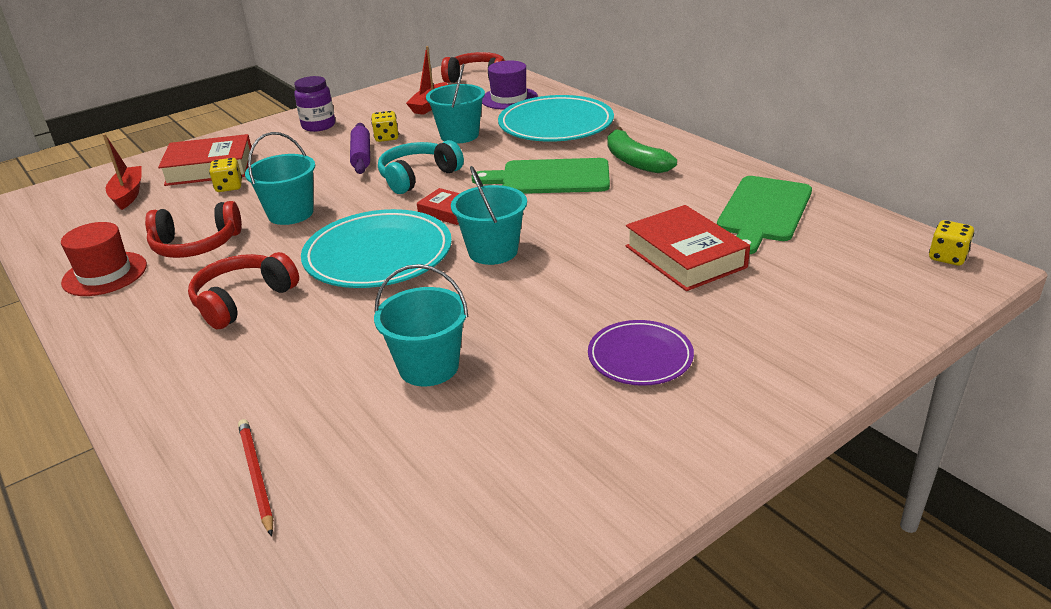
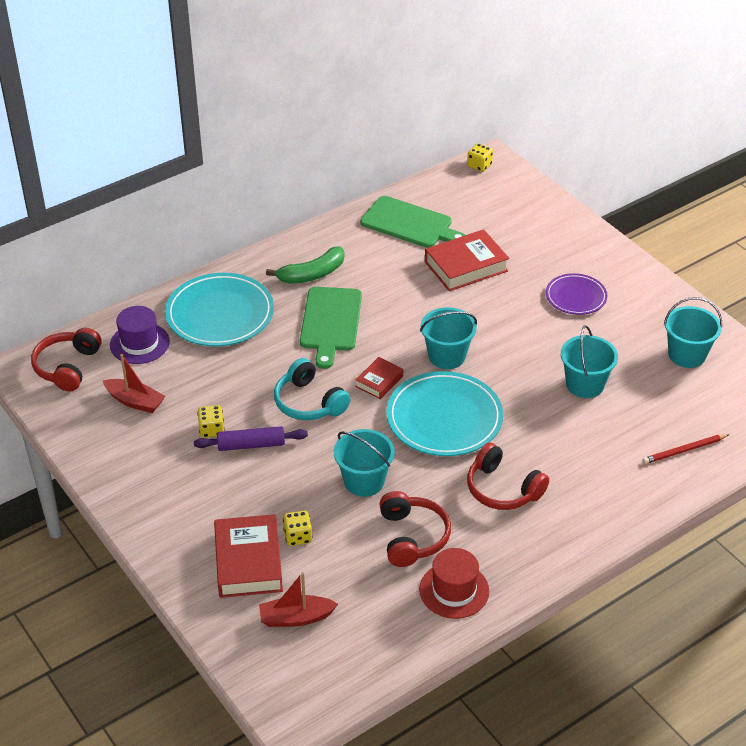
camera: 90 degrees left, 10 degrees up
purple jar [294,76,335,132] -> none
turquoise bucket [426,64,485,144] -> turquoise bucket moved to [664,297,722,368]

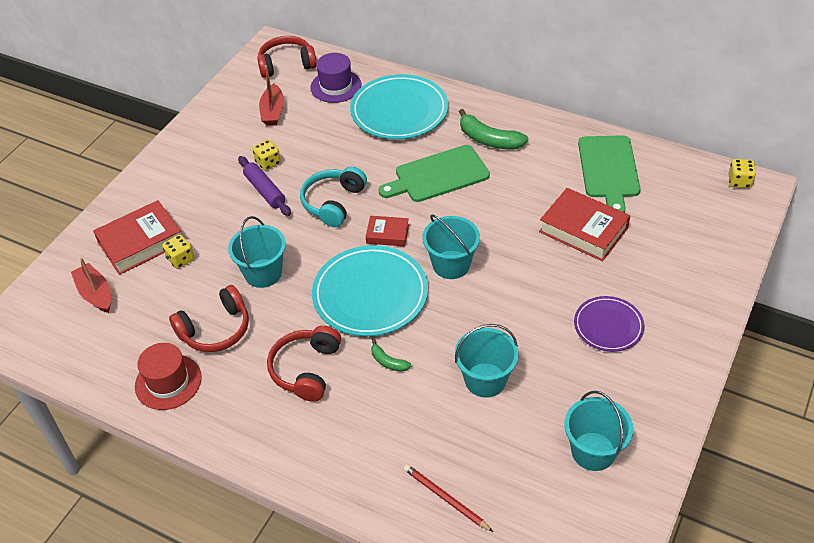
camera: 65 degrees right, 5 degrees up
none -> green banana [371,339,411,372]

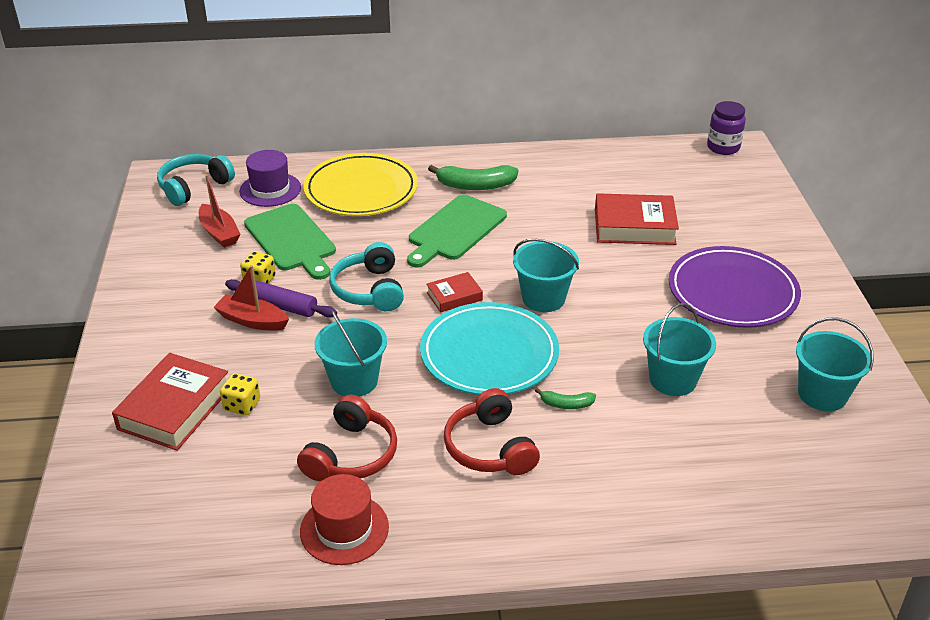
camera: 35 degrees left, 10 degrees down
red boat [71,257,111,313] -> red boat moved to [214,265,289,331]
red headphones [257,36,317,78] -> turquoise headphones [157,154,235,206]
turquoise plate [350,74,448,139] -> yellow plate [303,153,418,216]
red pencil [403,464,493,532] -> none
purple plate [574,296,644,352] -> purple plate [669,246,801,328], size x1.74
green cutting board [578,135,641,213] -> green cutting board moved to [244,204,336,280]
yellow dice [728,159,756,188] -> purple jar [707,101,746,155]

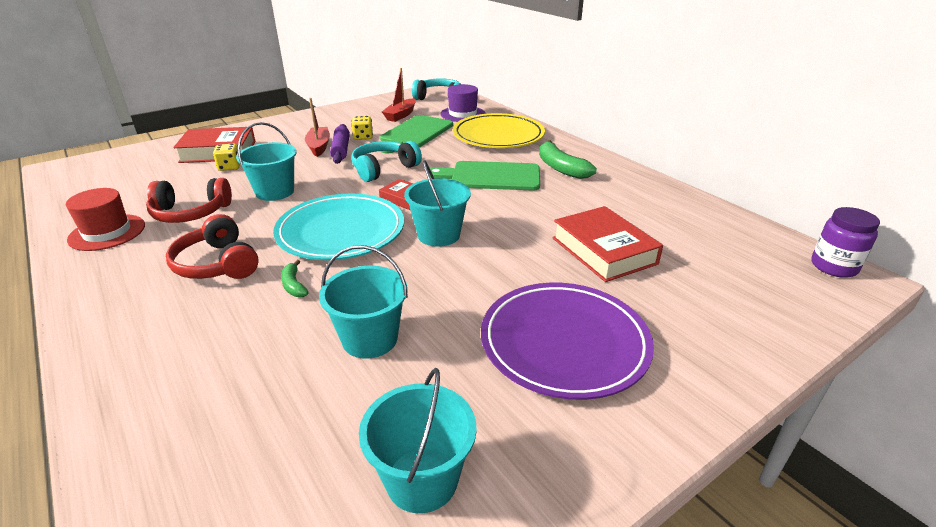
camera: 60 degrees right, 5 degrees down
red headphones [444,388,540,475] -> red headphones turned 75 degrees counterclockwise [166,214,259,279]

